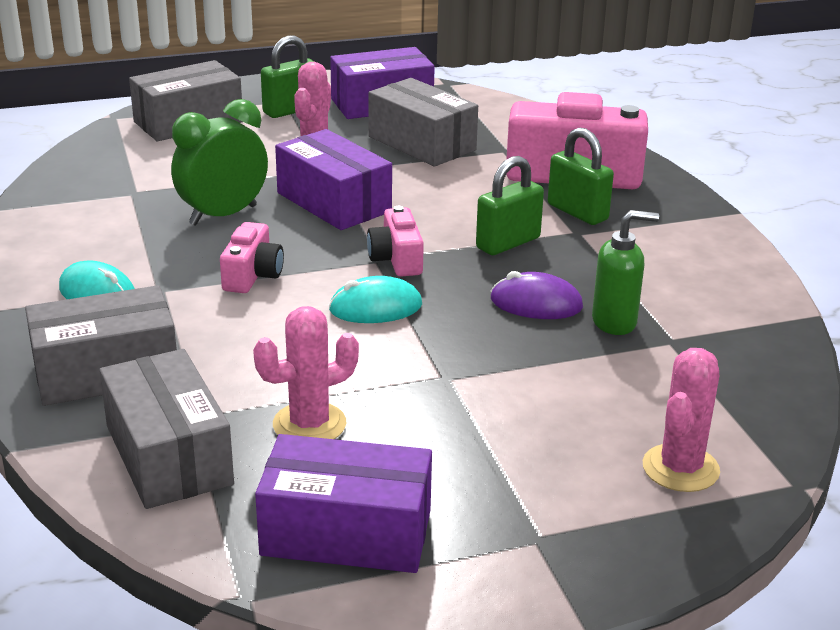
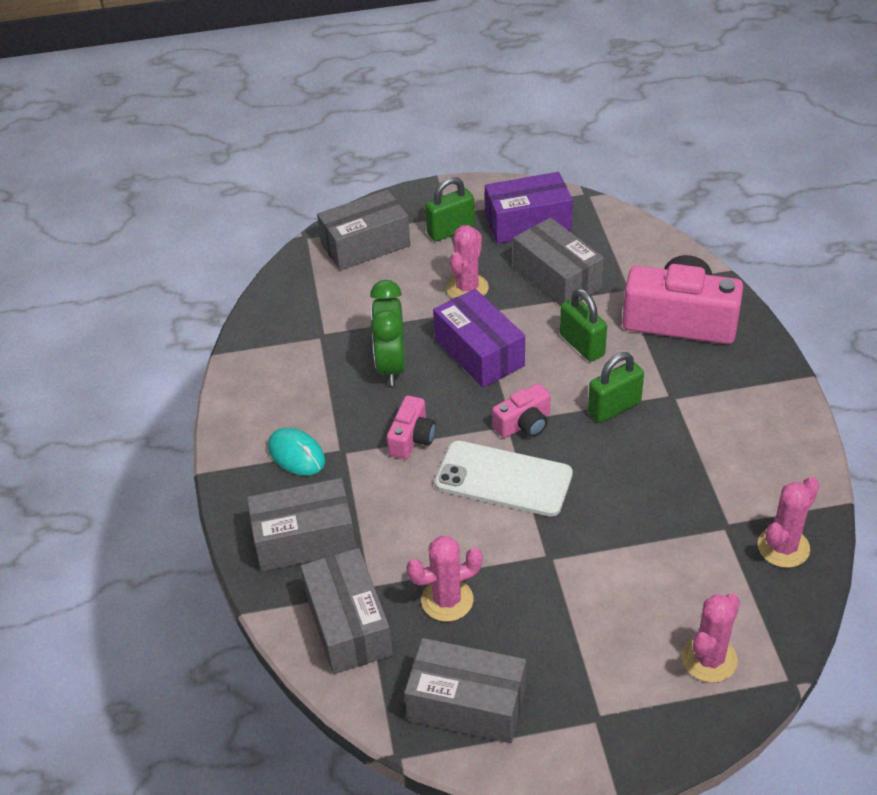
camera: 10 degrees right, 15 degrees up
green clock [171,99,268,226] -> green clock turned 60 degrees counterclockwise [370,280,405,386]
purple box [255,434,432,573] -> grey box [404,638,526,743]
turquoise mouse [329,276,422,323] -> white phone [434,440,573,517]
pink camera [367,206,424,277] -> pink camera turned 120 degrees counterclockwise [492,383,551,438]
purple mouse [490,271,583,319] -> none
green padlock [548,127,614,225] -> green padlock moved to [560,289,607,362]
green soap dispenser [592,210,659,335] -> none
none -> pink cactus [758,477,819,568]

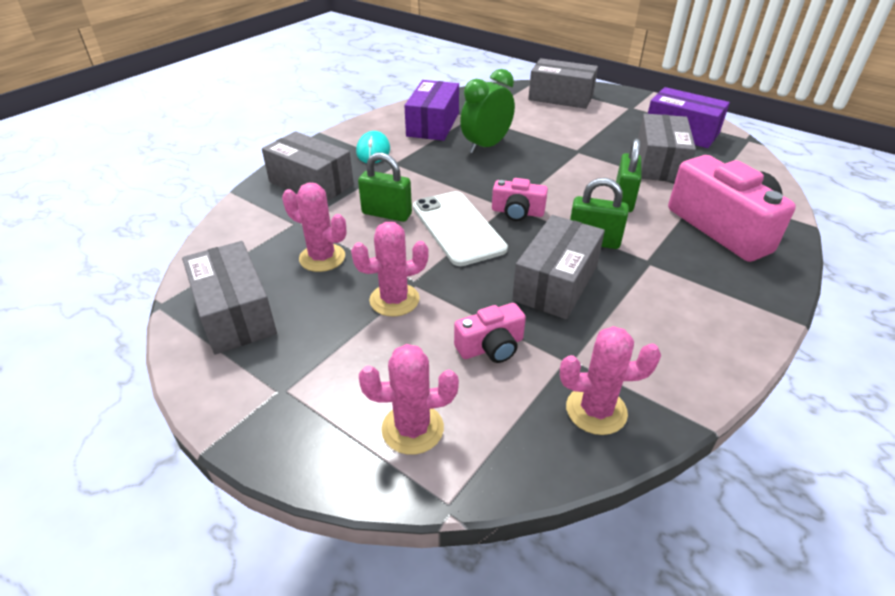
camera: 45 degrees right, 5 degrees down
grey box [300,548,393,674] -> grey box moved to [512,215,605,319]
pink camera [387,395,436,459] -> pink camera moved to [454,303,526,363]
green padlock [425,177,475,242] -> green padlock moved to [358,152,412,222]
purple box [433,289,525,388] -> purple box moved to [404,80,459,141]
pink cactus [446,225,489,298] -> pink cactus moved to [351,222,429,316]

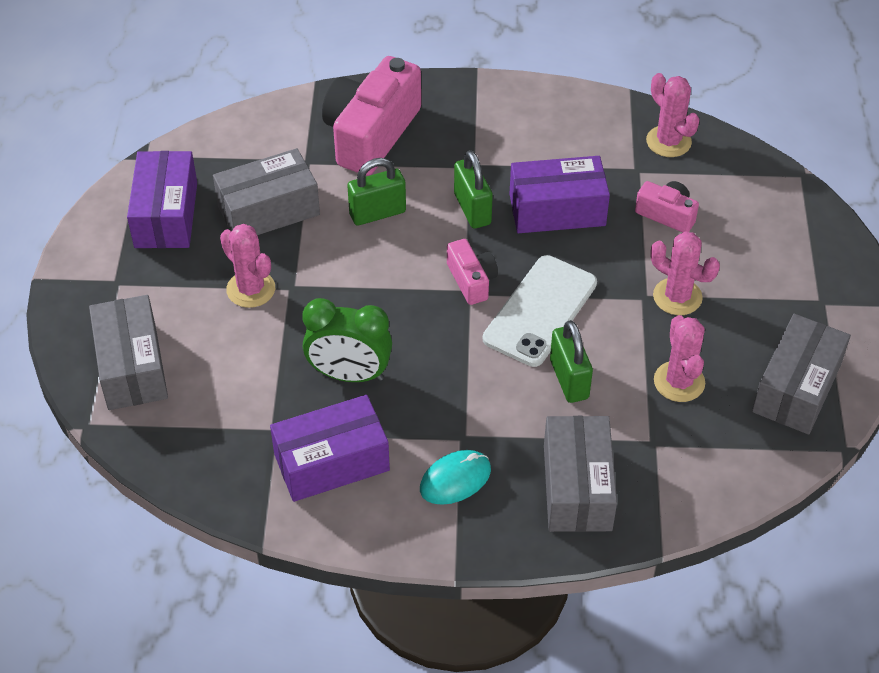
camera: 125 degrees left, 10 degrees up
pink cactus [359,344,459,455] -> pink cactus moved to [220,224,275,308]
grey box [512,215,605,319] -> purple box [510,156,610,233]

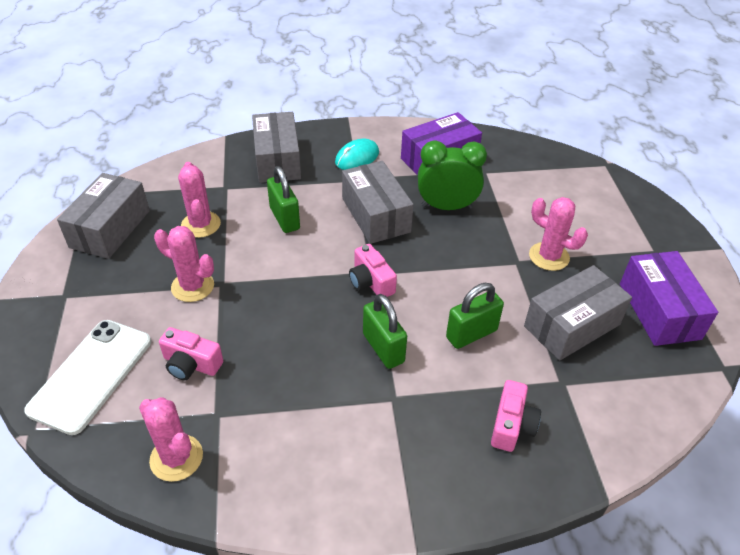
camera: 170 degrees right, 5 degrees down
grey box [89,295,168,410] -> grey box moved to [342,161,414,244]
pink camera [322,56,421,176] -> pink camera [491,380,541,452], size x0.50
white phone [483,255,597,367] -> white phone moved to [24,320,151,435]
purple box [510,156,610,233] -> none

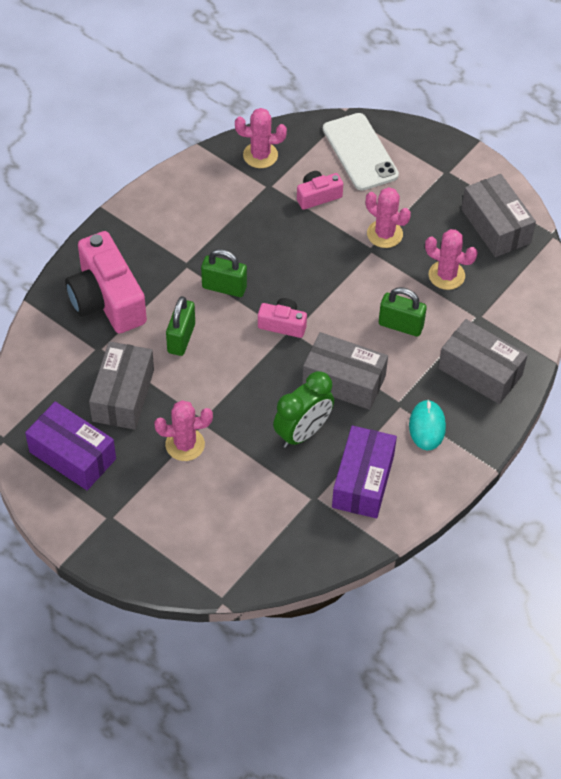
camera: 135 degrees right, 10 degrees up
pink cactus [154,226,214,302] -> pink cactus turned 60 degrees clockwise [366,187,411,248]
pink camera [491,380,541,452] -> pink camera [65,231,147,334], size x2.00

